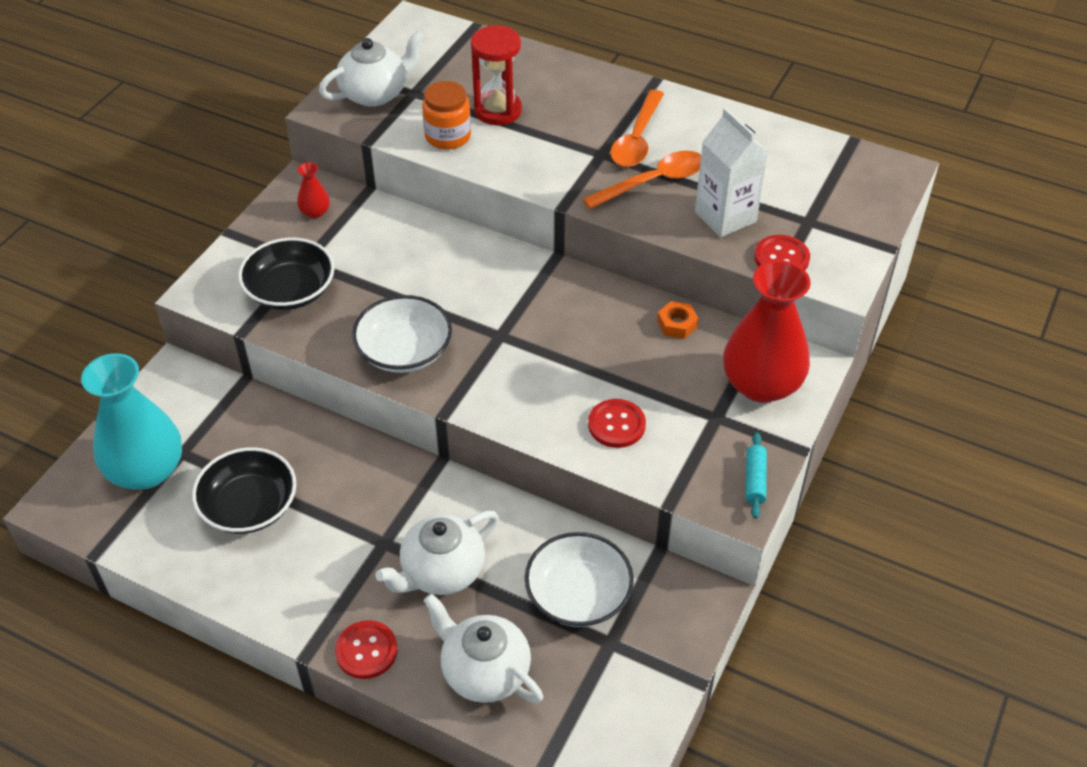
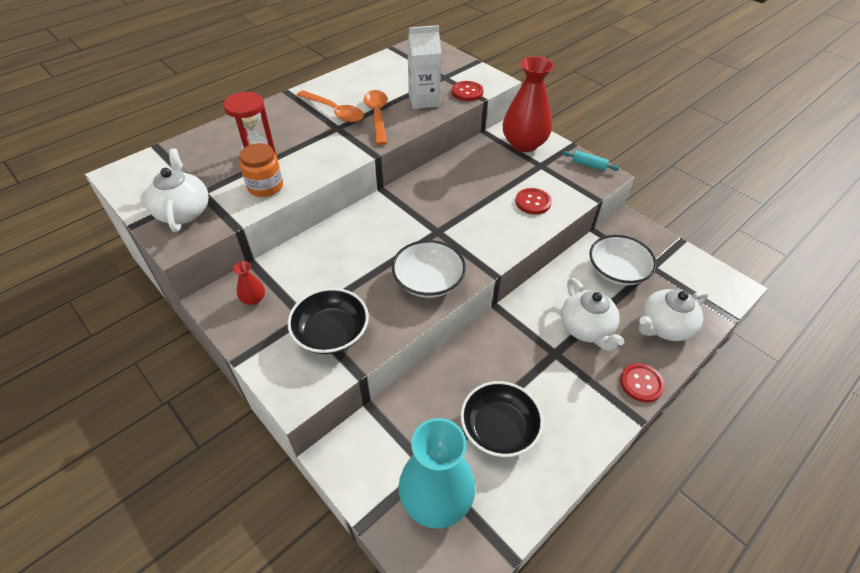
camera: 70 degrees left, 0 degrees up
orange nut [657,301,698,339] -> none

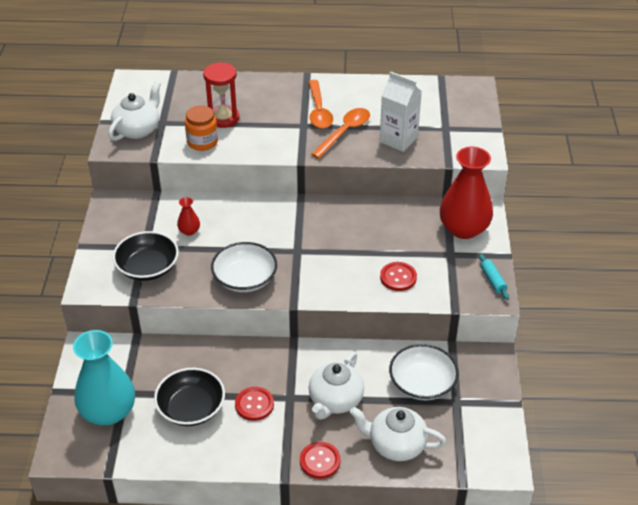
camera: 45 degrees right, 5 degrees down
red vase [233,261,265,305] -> red vase moved to [177,197,200,236]
red button [452,81,484,101] -> red button moved to [235,387,274,421]

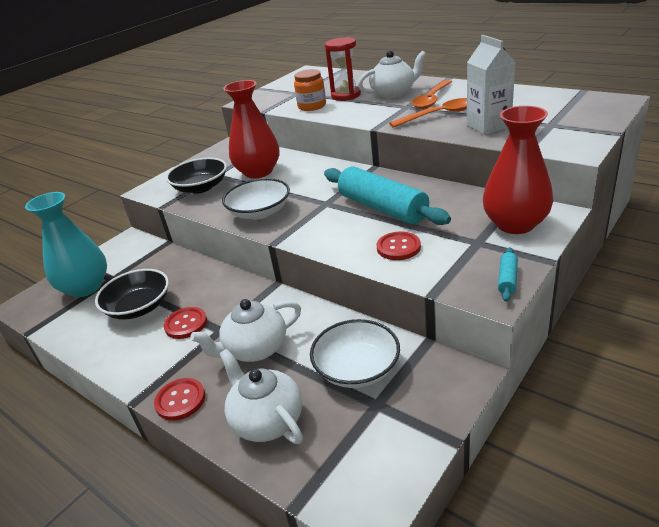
camera: 40 degrees right, 10 degrees down
white teapot [108,81,161,141] -> white teapot moved to [358,50,426,98]
red vase [177,197,200,236] -> red vase [223,80,280,179], size x2.34
none -> turquoise rolling pin [324,166,451,225]

